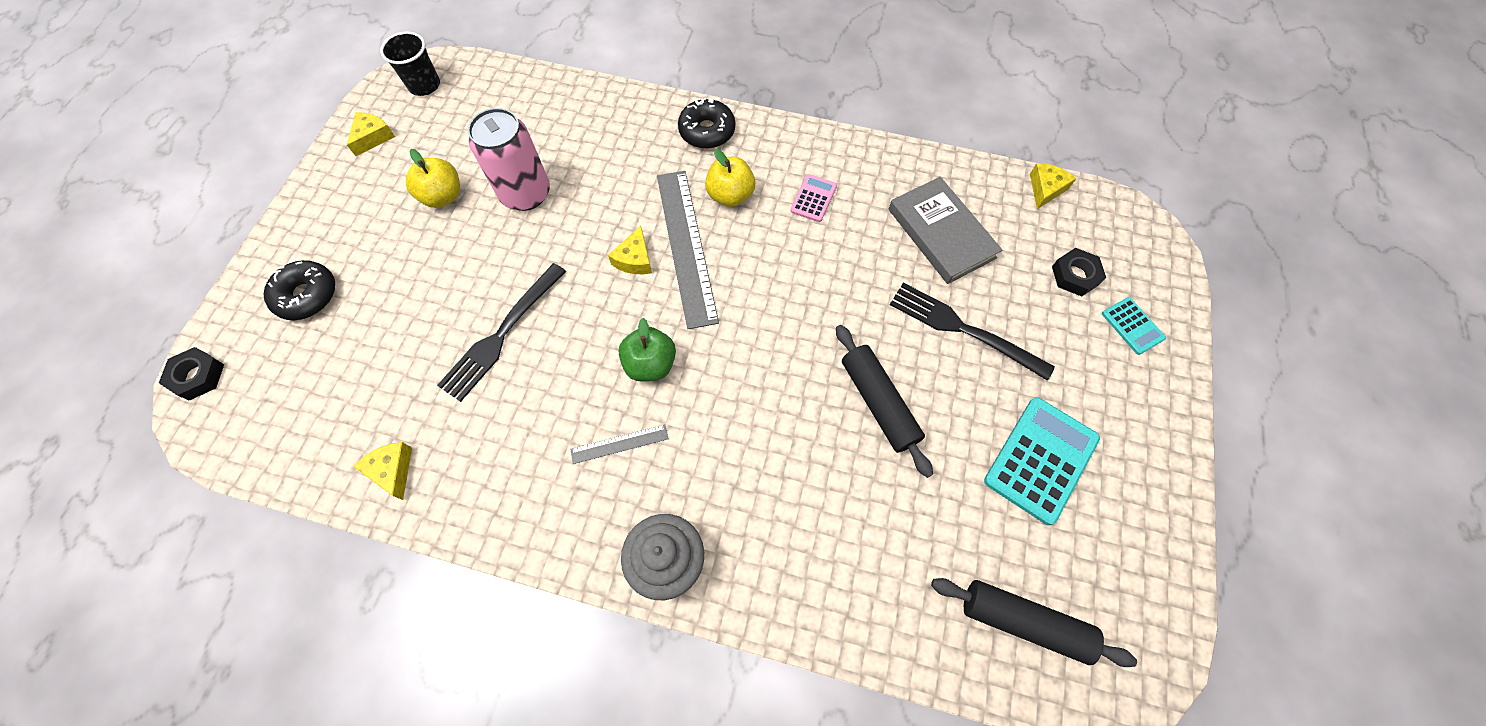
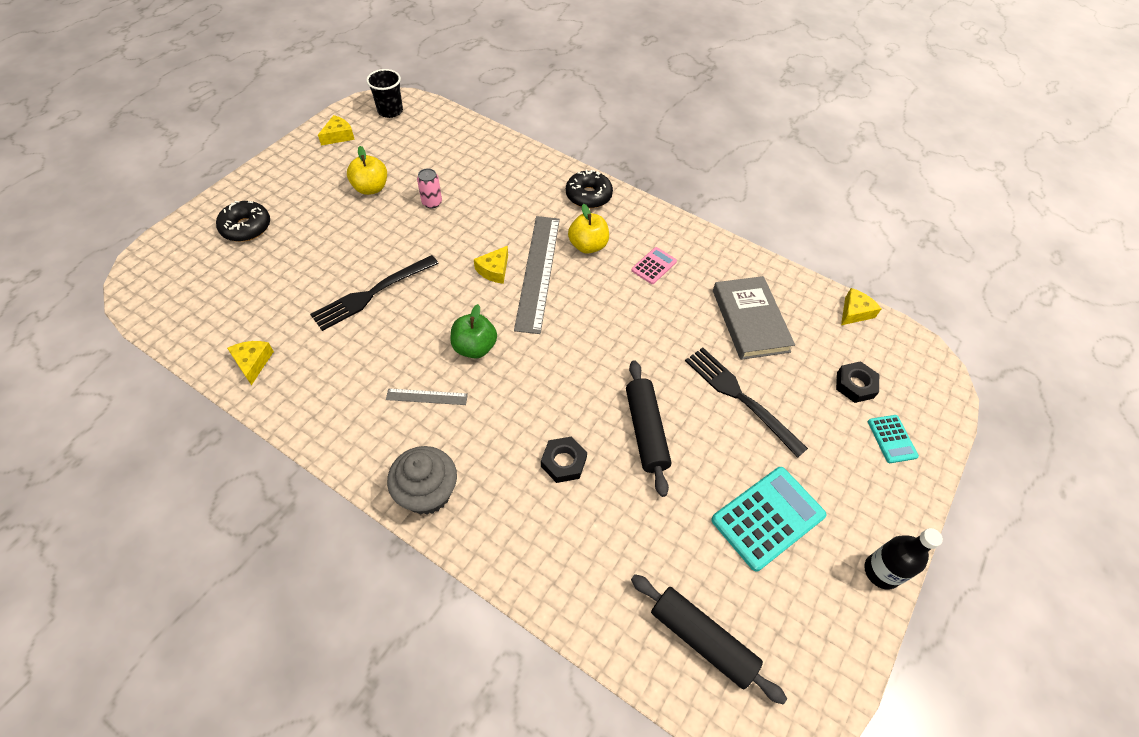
camera: 15 degrees right, 10 degrees down
black nut [159,347,224,401] -> black nut moved to [541,436,587,483]
pink can [468,108,550,211] -> pink can [417,168,442,208], size x0.49
none -> black bottle [864,528,943,590]

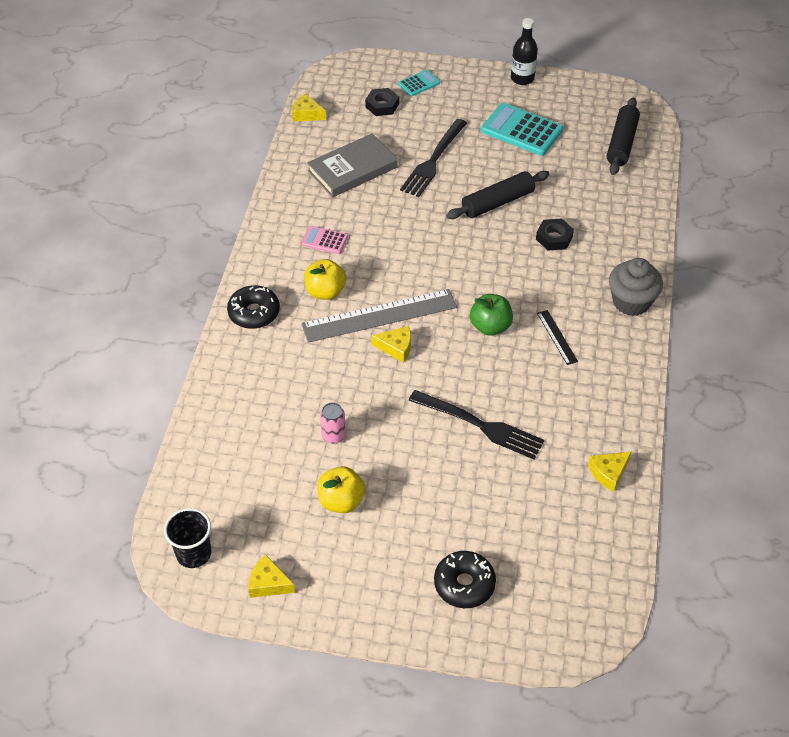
camera: 110 degrees left, 5 degrees down
grey ruler [386,388,468,405] -> black ruler [537,310,578,365]

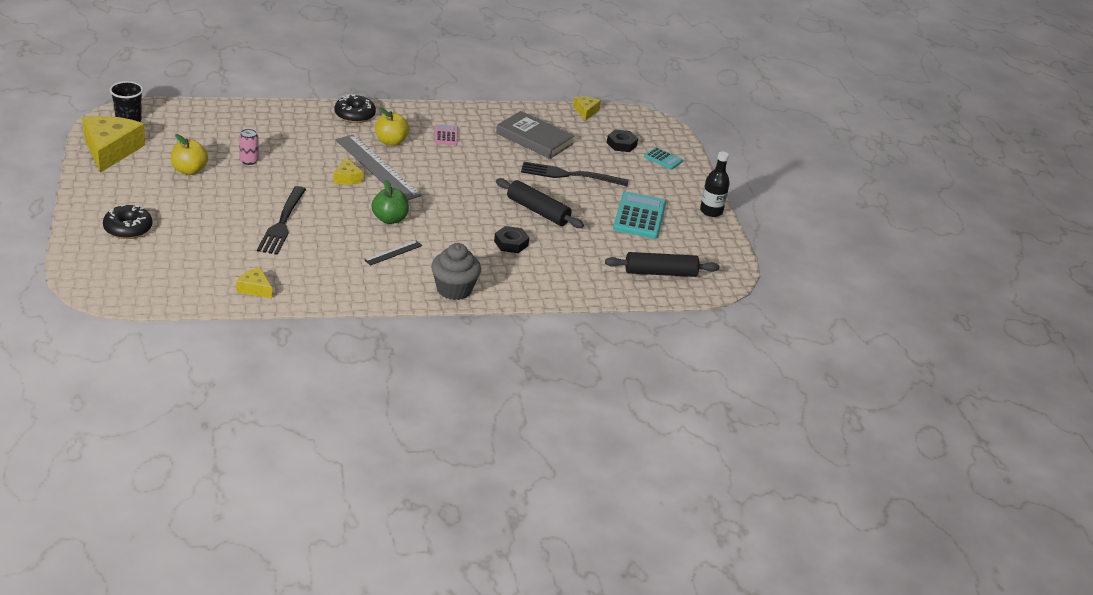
camera: 65 degrees right, 15 degrees down
yellow cheese [248,555,295,598] -> yellow cheese [82,116,145,173], size x2.03

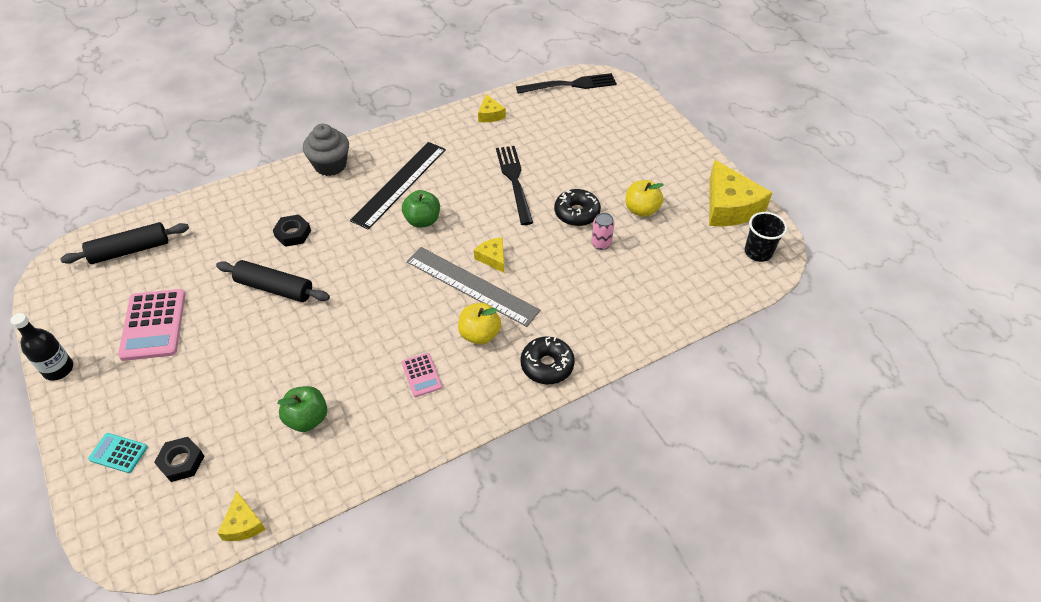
camera: 165 degrees right, 15 degrees up
black donut [103,204,152,239] -> black donut moved to [554,189,601,226]
yellow cheese [236,267,272,298] -> yellow cheese turned 60 degrees clockwise [478,94,506,122]
black ruler [365,241,422,266] -> black ruler [350,142,446,230], size x2.19
grey book [496,111,574,159] -> green apple [277,386,327,432]
black fork [521,162,628,186] -> black fork moved to [516,73,617,94]
turquoise calculator [613,192,666,239] -> pink calculator [118,289,185,361]

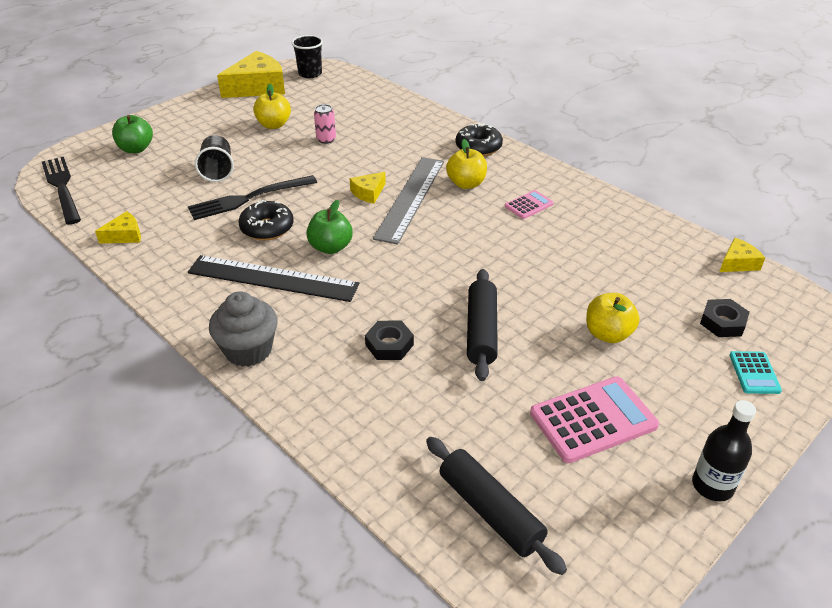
camera: 105 degrees left, 10 degrees down
green apple [277,386,327,432] -> green apple moved to [112,115,153,153]
black donut [554,189,601,226] -> black donut moved to [238,200,294,240]
none -> black cup [195,135,234,182]
none -> yellow apple [586,293,640,343]

